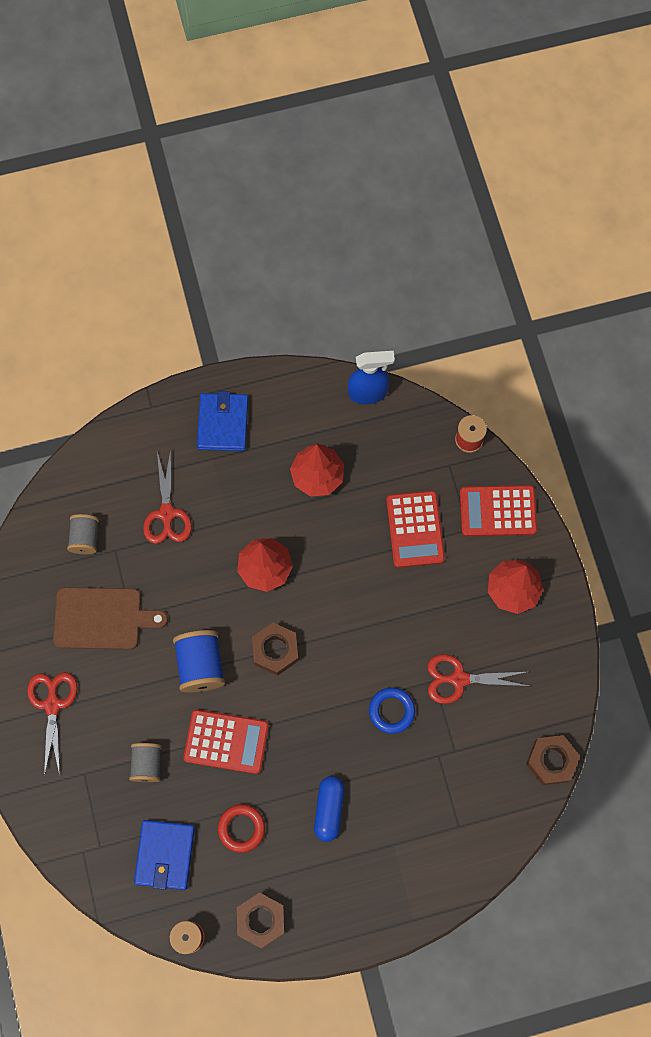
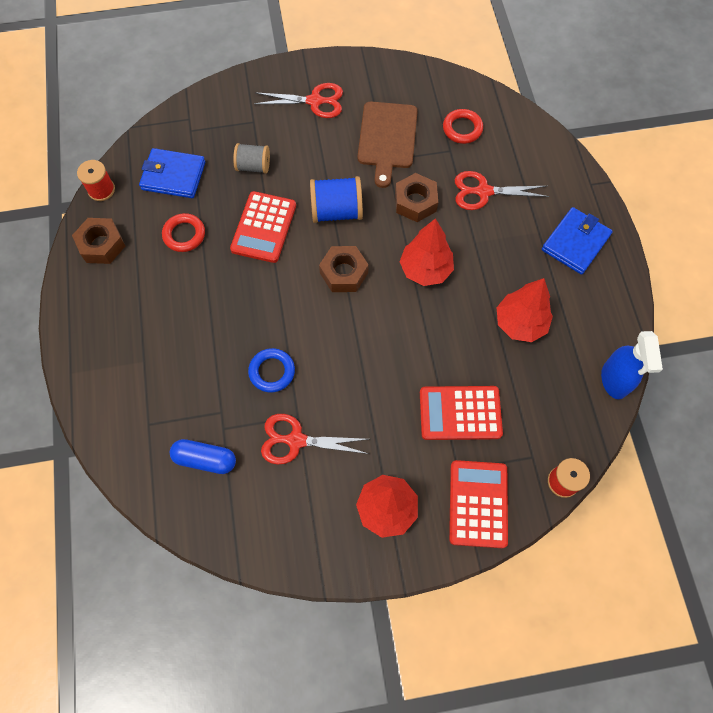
camera: 95 degrees right, 5 degrees down
grey spool [67,514,99,554] -> red ring [443,109,483,144]
blue wallet [197,391,248,451] -> blue wallet turned 60 degrees counterclockwise [542,207,613,275]
blue capsule [314,776,344,842] -> blue capsule moved to [170,439,236,474]
red scissors [427,654,528,704] -> red scissors turned 90 degrees counterclockwise [261,414,369,465]
brown nut [526,735,580,785] -> brown nut moved to [395,173,438,222]

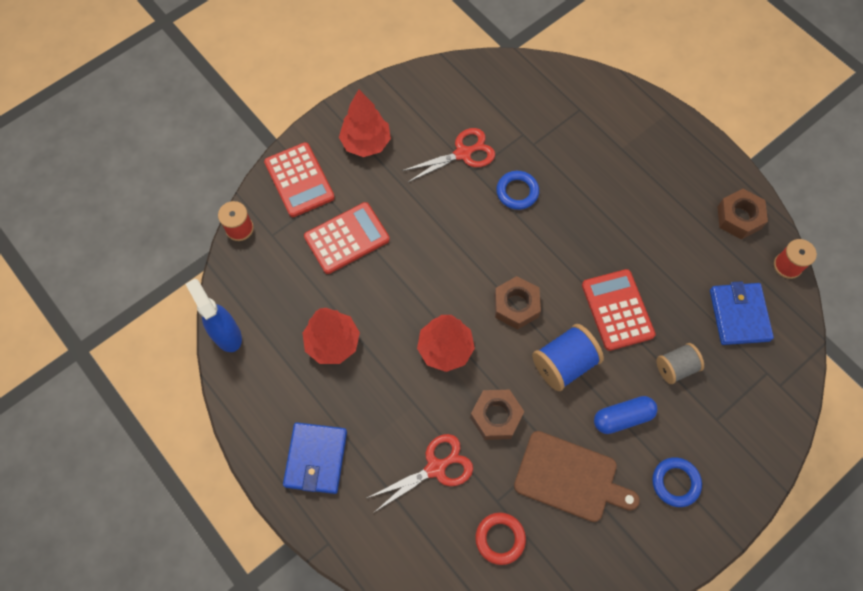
camera: 150 degrees right, 0 degrees up
blue wallet [139,148,205,198] -> blue wallet turned 75 degrees counterclockwise [710,281,774,345]
red ring [162,213,205,252] -> none
blue capsule [170,439,236,474] -> blue capsule moved to [594,396,657,434]
red scissors [254,83,343,118] -> blue ring [652,457,702,507]
brown cutting board [357,102,418,188] -> brown cutting board turned 135 degrees clockwise [514,431,640,522]

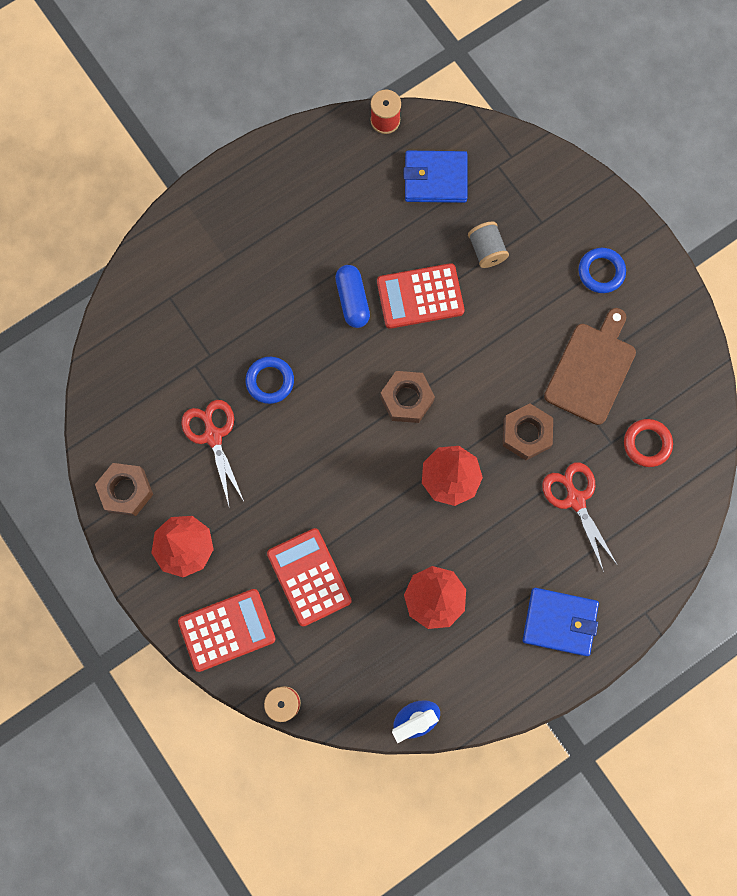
camera: 85 degrees left, 10 degrees up
blue spool [532,324,604,391] -> none
blue capsule [594,396,657,434] -> blue capsule moved to [335,265,370,328]
brown nut [717,189,768,240] -> brown nut moved to [95,463,153,516]

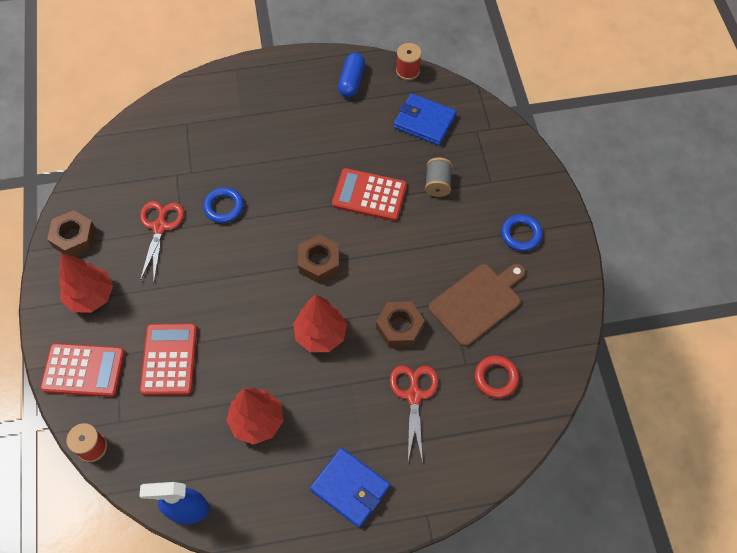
camera: 25 degrees right, 15 degrees down
blue capsule [335,265,370,328] -> blue capsule moved to [338,53,365,97]

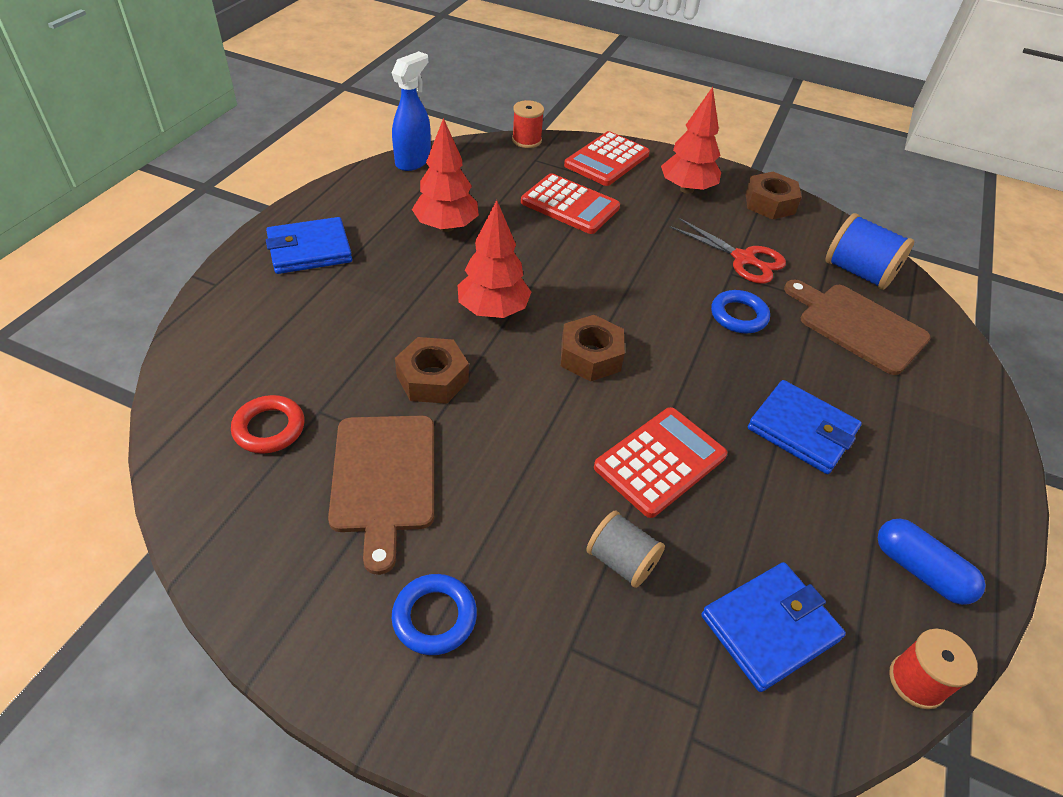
camera: 120 degrees right, 15 degrees down
red scissors [390,365,439,463] -> none
none -> blue wallet [748,380,862,474]
none -> brown cutting board [784,279,931,375]
none -> blue spool [825,213,914,290]

